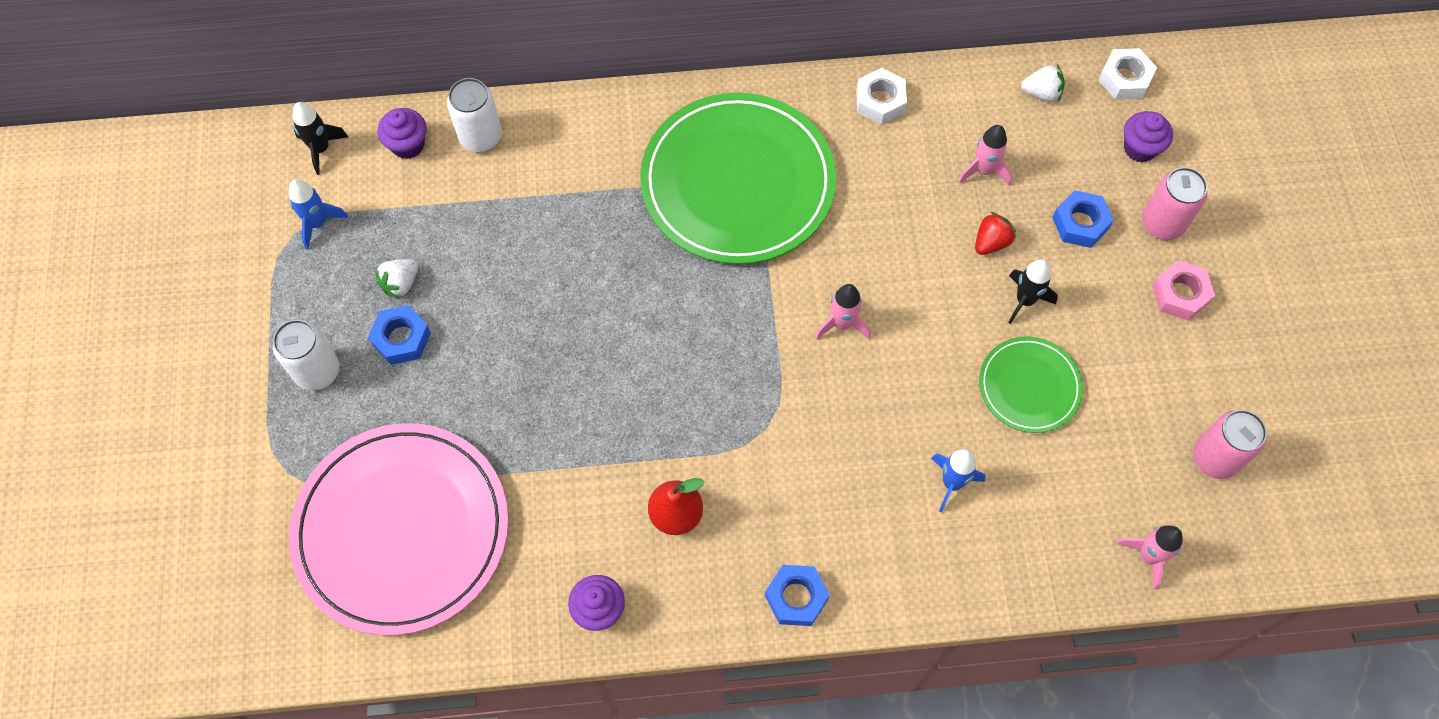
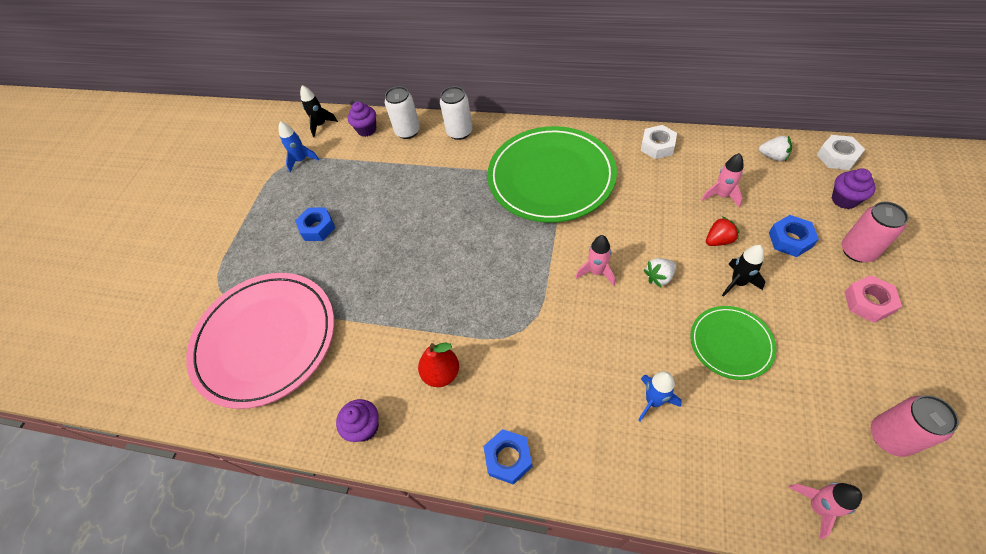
camera: 25 degrees right, 10 degrees down
white can [273,320,339,391] -> white can moved to [440,86,473,140]
white strawberry [375,259,418,299] -> white strawberry moved to [644,258,676,288]

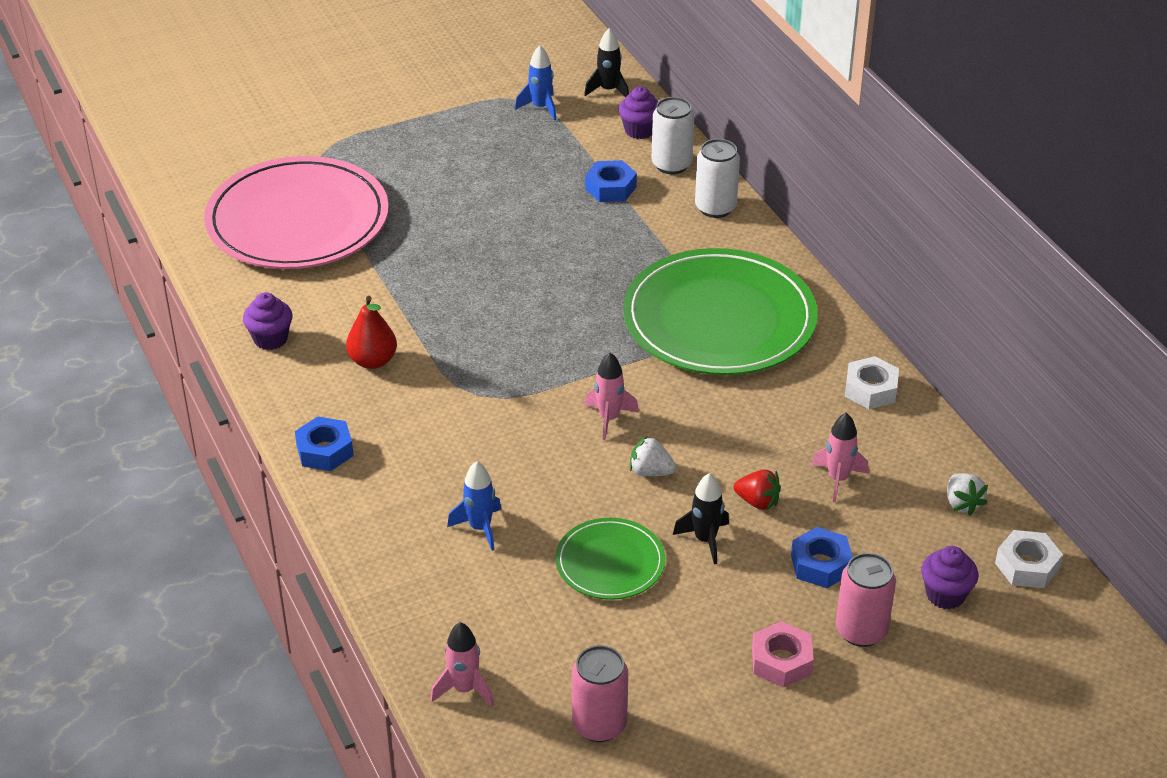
camera: 45 degrees right, 15 degrees down
blue nut [295,207,335,241] -> blue nut moved to [585,160,637,202]

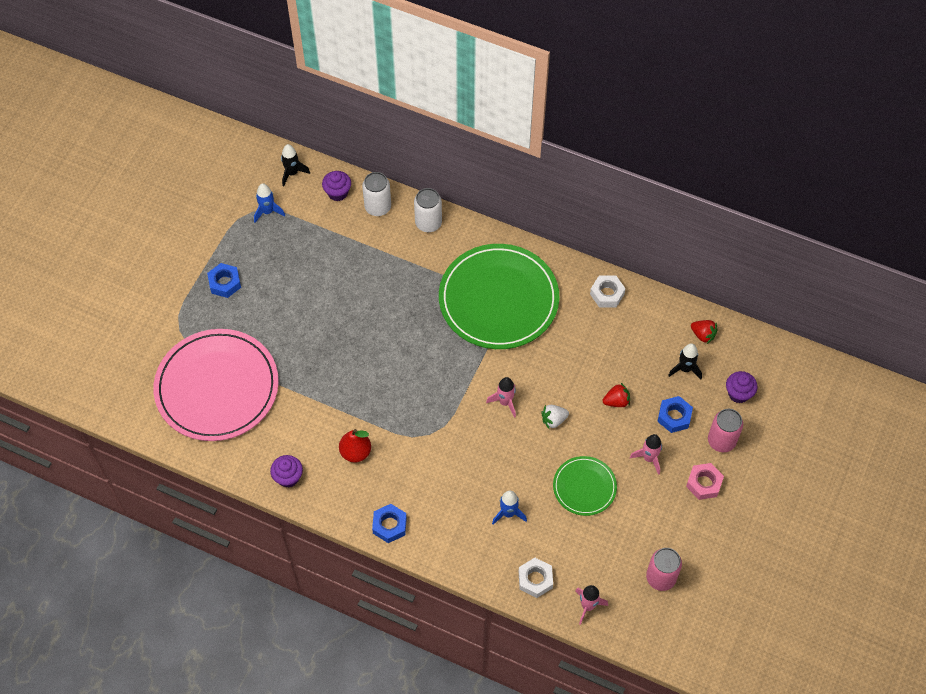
camera: 40 degrees left, 20 degrees up
blue nut [585,160,637,202] -> blue nut moved to [207,263,241,298]
black rocket [673,473,729,564] -> black rocket moved to [668,343,702,379]
pink rocket [812,413,869,502] -> pink rocket moved to [630,434,662,475]
white strawberry [947,473,988,516] -> red strawberry [691,320,718,344]
white nut [995,530,1063,588] -> white nut moved to [518,558,553,598]

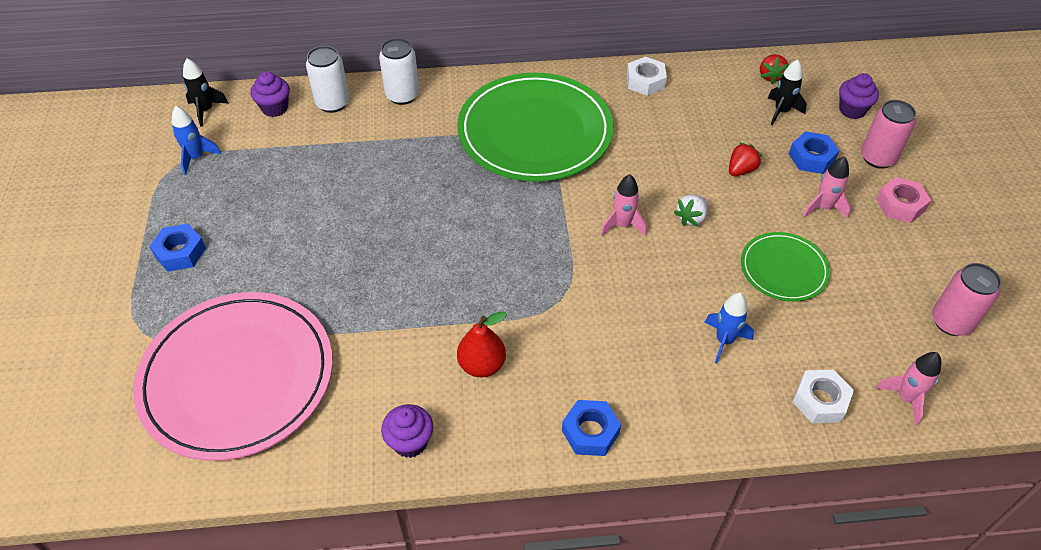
camera: 30 degrees left, 10 degrees down
red strawberry [691,320,718,344] -> red strawberry turned 90 degrees clockwise [760,54,789,84]

